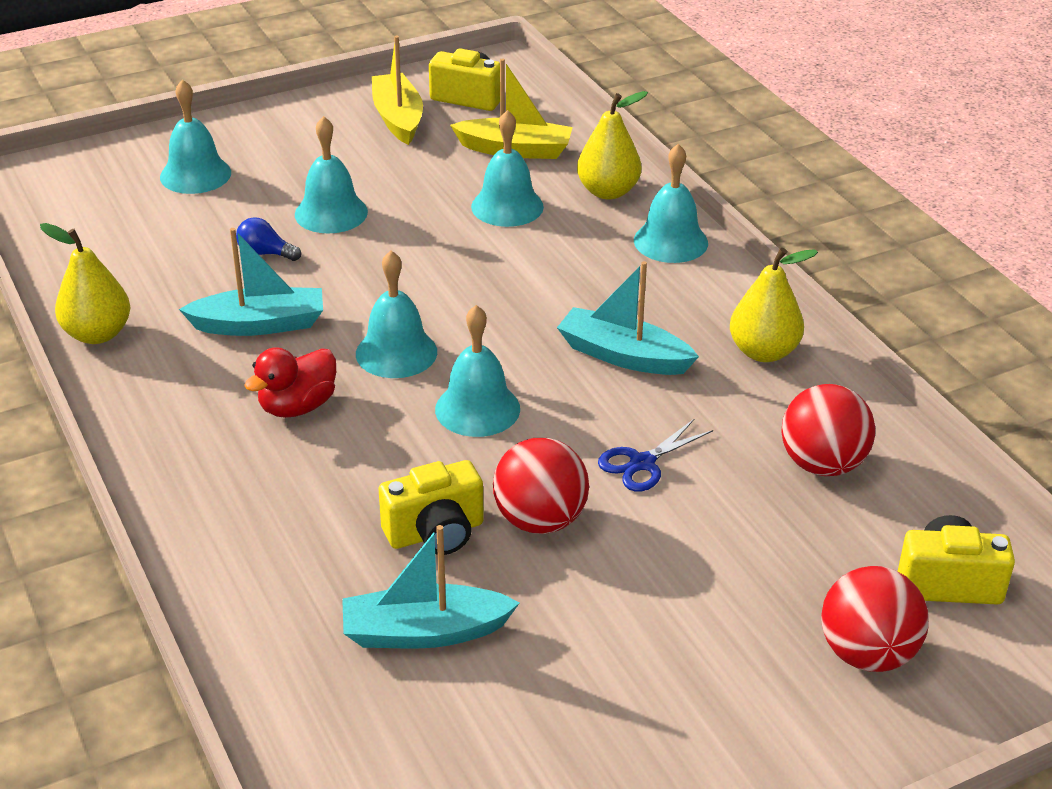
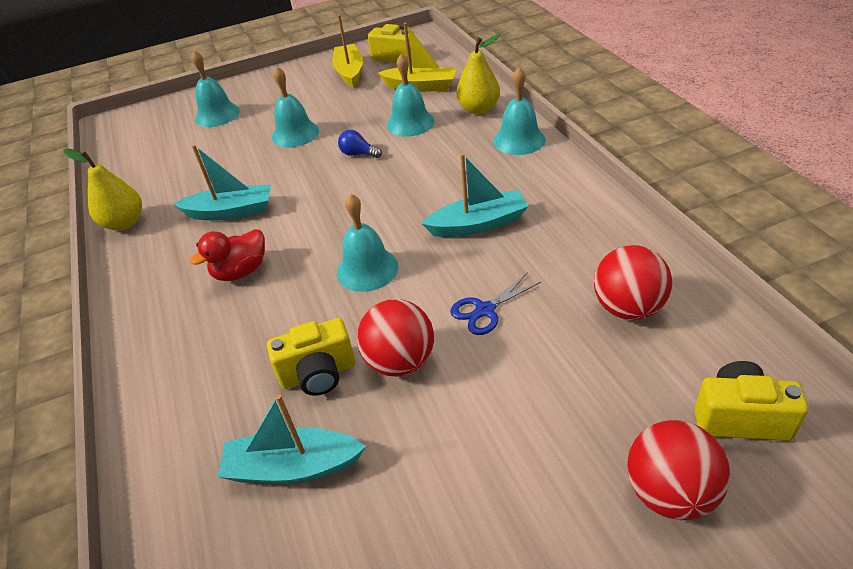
camera: 10 degrees right, 5 degrees up
blue light bulb [236,217,301,261] -> blue light bulb moved to [338,130,382,158]
turquoise bell [356,251,437,378] -> none
turquoise boat [557,261,699,375] -> turquoise boat turned 135 degrees clockwise [421,153,529,237]
yellow pear [730,248,818,362] -> none

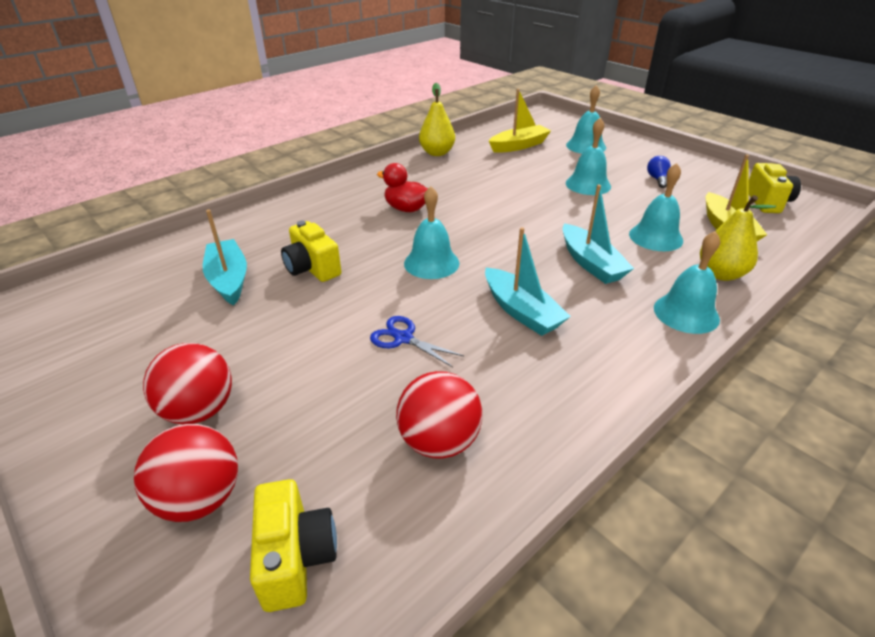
camera: 65 degrees right, 5 degrees down
turquoise boat [173,145,271,220] -> turquoise boat moved to [563,185,634,284]
yellow boat [332,14,363,88] -> yellow boat moved to [489,89,551,153]
blue light bulb [338,130,382,158] -> blue light bulb moved to [647,156,671,188]
red ball [357,299,434,377] -> red ball moved to [143,343,232,424]

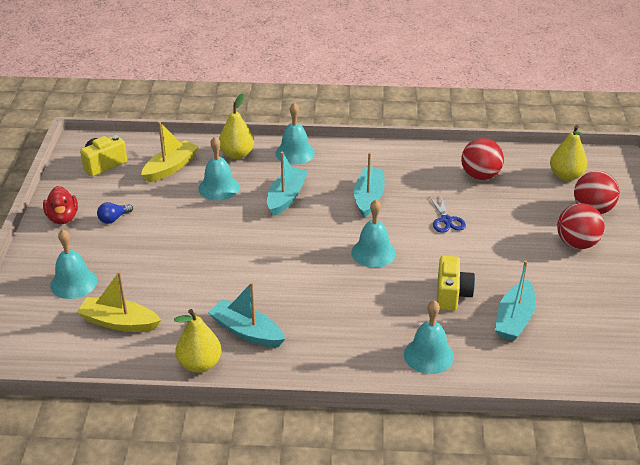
camera: 135 degrees left, 0 degrees up
yellow camera [250,479,337,612] -> yellow pear [550,125,587,181]
red duck [377,163,428,212] -> red duck moved to [43,186,78,224]
turquoise bell [566,118,611,195] -> turquoise bell moved to [404,300,454,374]
none -> turquoise boat [208,282,285,347]

